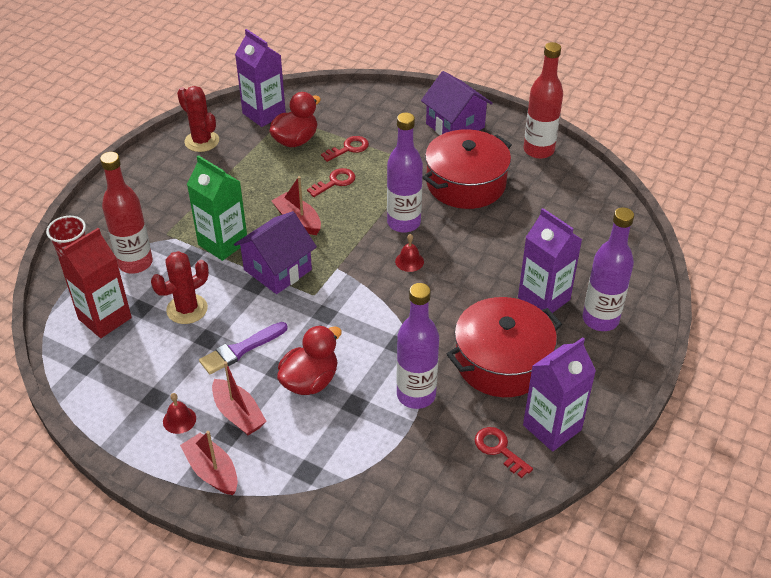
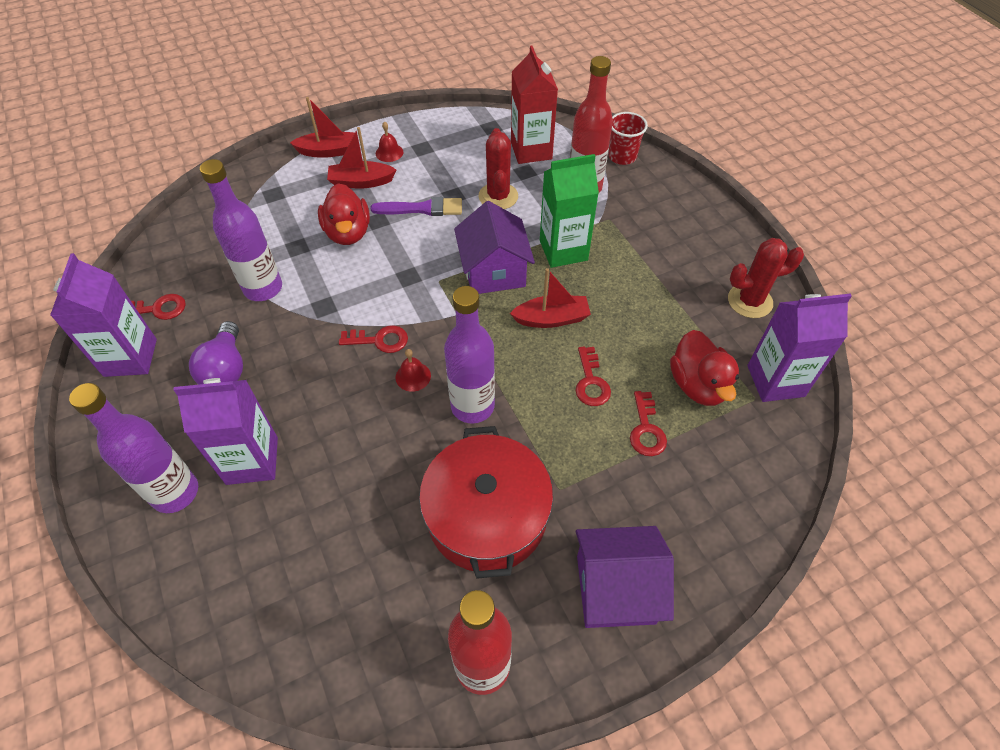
camera: 125 degrees right, 10 degrees up
purple brush [199,322,288,374] -> purple brush turned 90 degrees clockwise [370,197,462,216]
red pot [447,297,562,397] -> purple light bulb [189,321,243,385]
none -> red key [339,325,408,353]

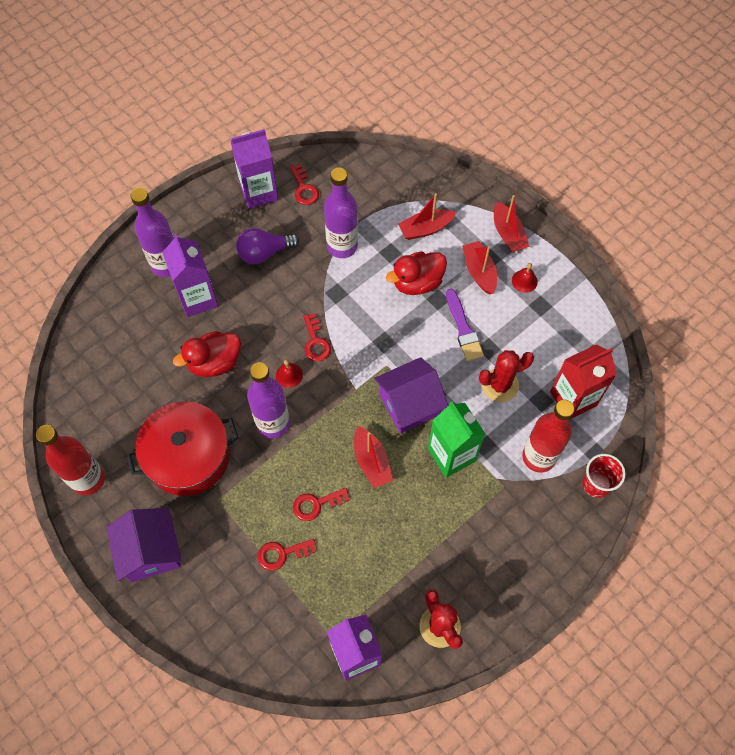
camera: 75 degrees right, 10 degrees up
red duck [670,330,739,406] -> red duck moved to [173,331,241,377]
none -> red boat [398,193,456,240]

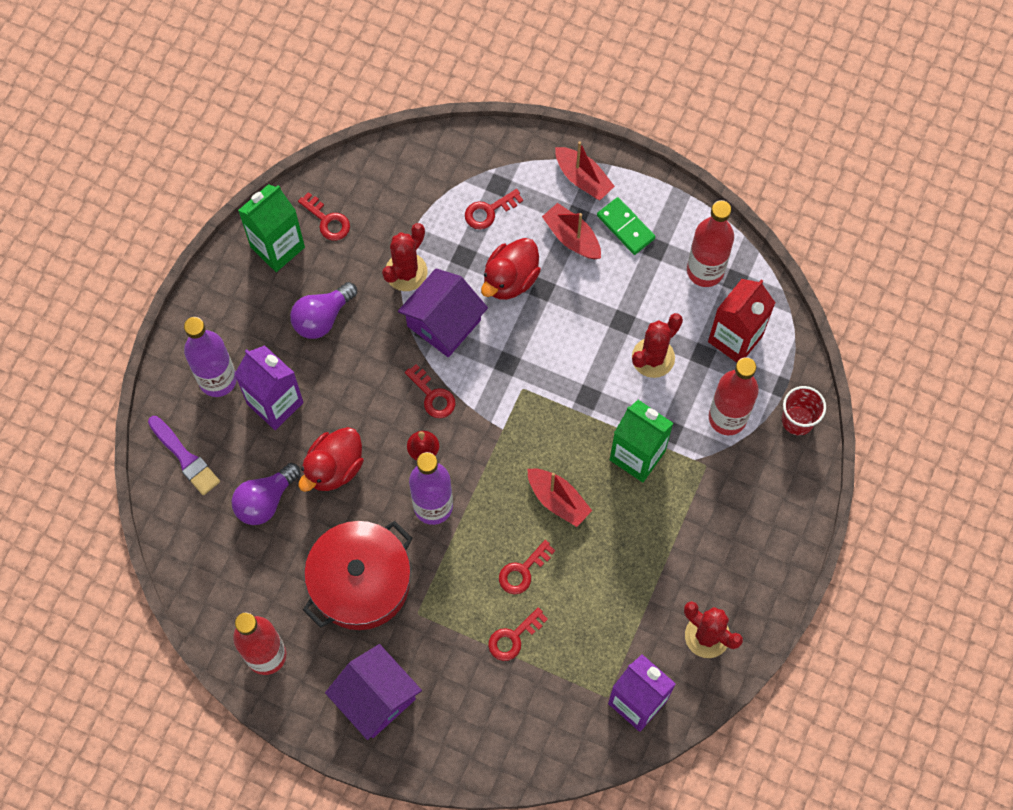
camera: 25 degrees left, 5 degrees up
purple carton [231,129,278,209] -> green carton [238,184,305,272]
purple bottle [324,167,358,258] -> red cactus [382,223,427,291]
purple house [374,357,448,433] -> purple house moved to [398,268,488,357]
red boat [398,193,456,240] -> red key [465,189,523,229]
purple brush [446,289,484,361] -> purple brush moved to [148,416,220,495]
red bell [512,263,538,293] -> green domino [597,197,655,255]
none -> purple light bulb [232,463,301,525]
none -> red bottle [687,200,734,287]

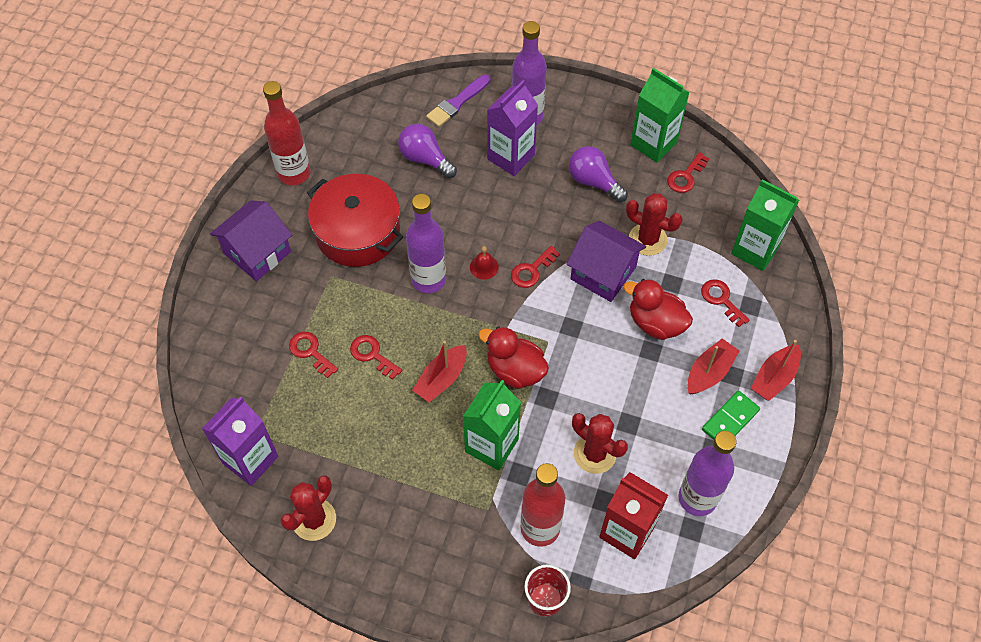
camera: 85 degrees right, 10 degrees down
red duck [299,427,364,492] -> red duck moved to [478,326,549,389]
red bottle [687,200,734,287] -> purple bottle [678,431,737,516]
none -> green carton [731,180,799,271]

